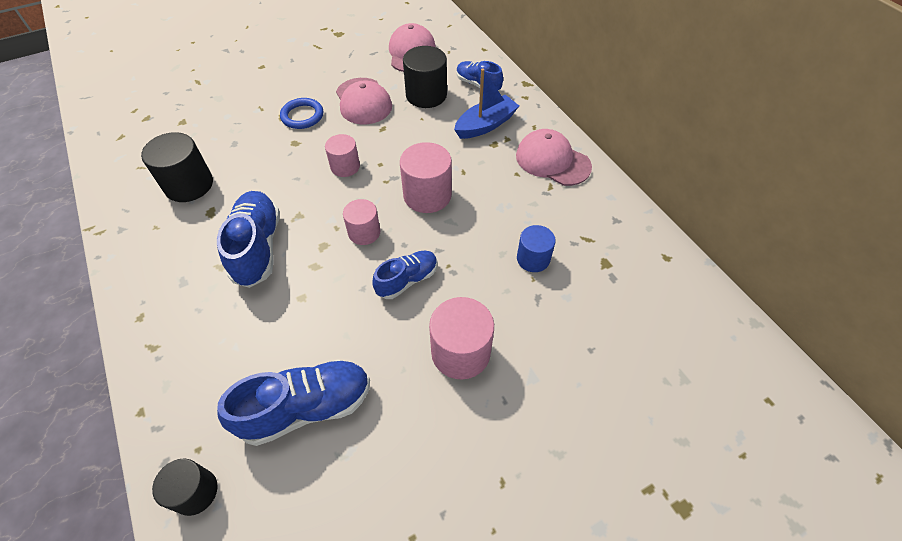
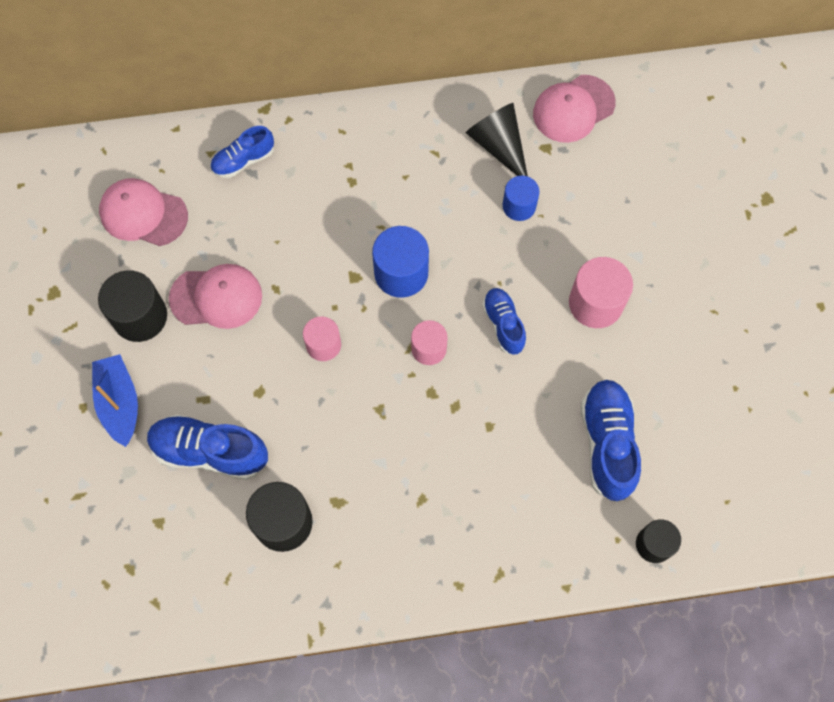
camera: 70 degrees left, 15 degrees up
blue shoe [217,191,280,288] -> blue shoe moved to [147,414,268,480]
blue ring [280,98,323,129] -> none
pink cylinder [400,142,452,213] -> blue cylinder [372,226,429,298]
black cylinder [403,46,447,108] -> black cylinder moved to [98,270,167,342]
blue boat [454,68,519,139] -> blue boat moved to [92,354,138,447]
pink cap [516,129,592,186] -> pink cap moved to [533,75,616,143]
none -> black cone [466,103,528,176]

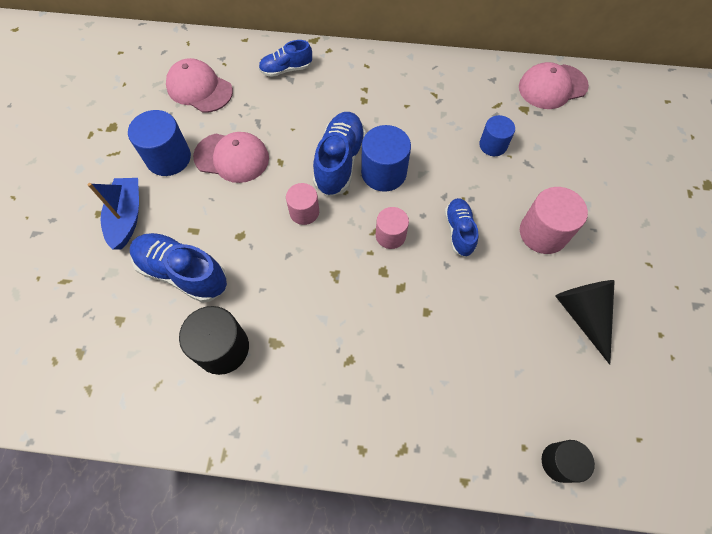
camera: 15 degrees right, 5 degrees down
black cylinder [98,270,167,342] -> blue cylinder [128,110,191,176]
black cone [466,103,528,176] -> black cone moved to [556,280,615,365]
blue shoe [581,379,641,501] -> blue shoe moved to [313,112,366,196]

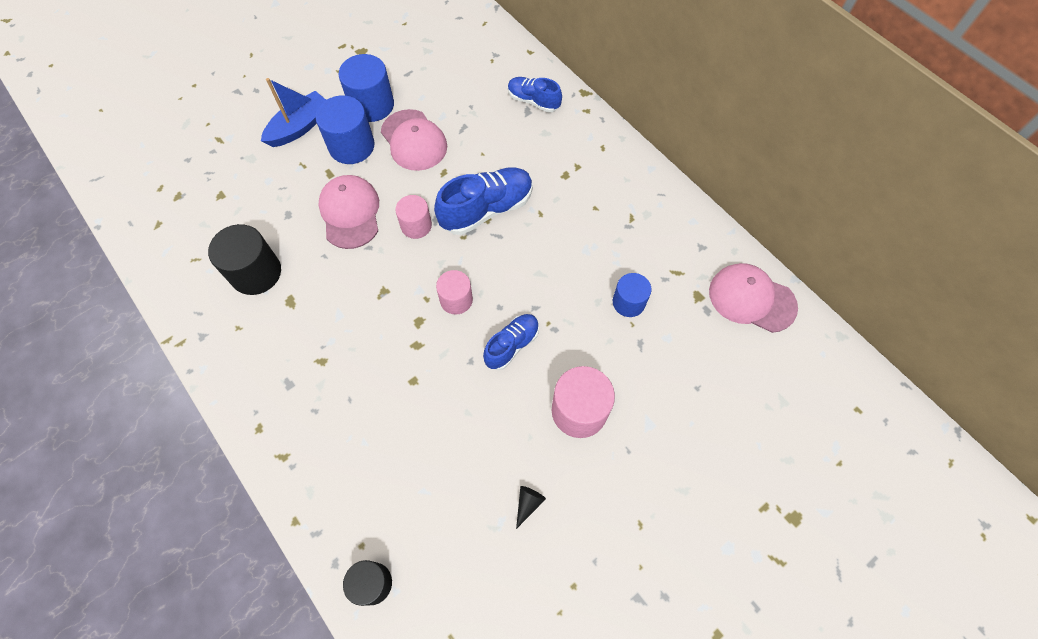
camera: 45 degrees right, 0 degrees up
blue shoe [130,233,227,303] -> none
pink cap [166,58,233,113] -> pink cap moved to [318,175,379,249]
blue cylinder [361,125,411,192] -> blue cylinder moved to [315,95,375,164]
black cone [556,280,615,365] -> black cone [516,486,546,529], size x0.44

